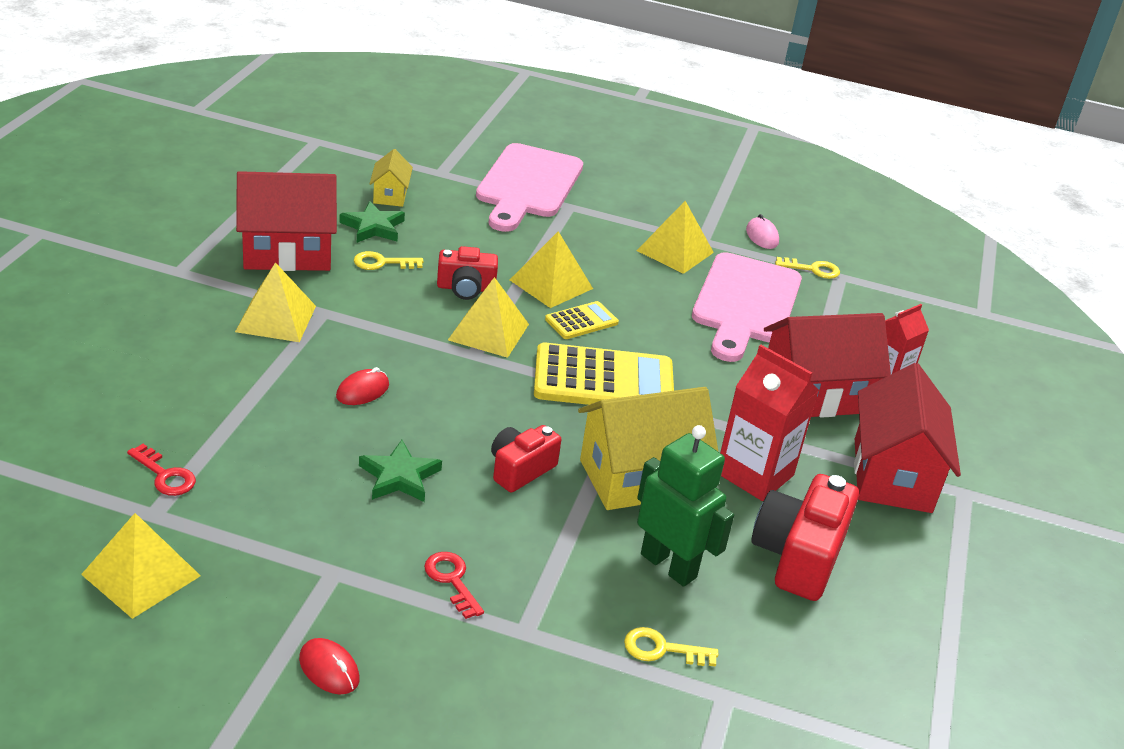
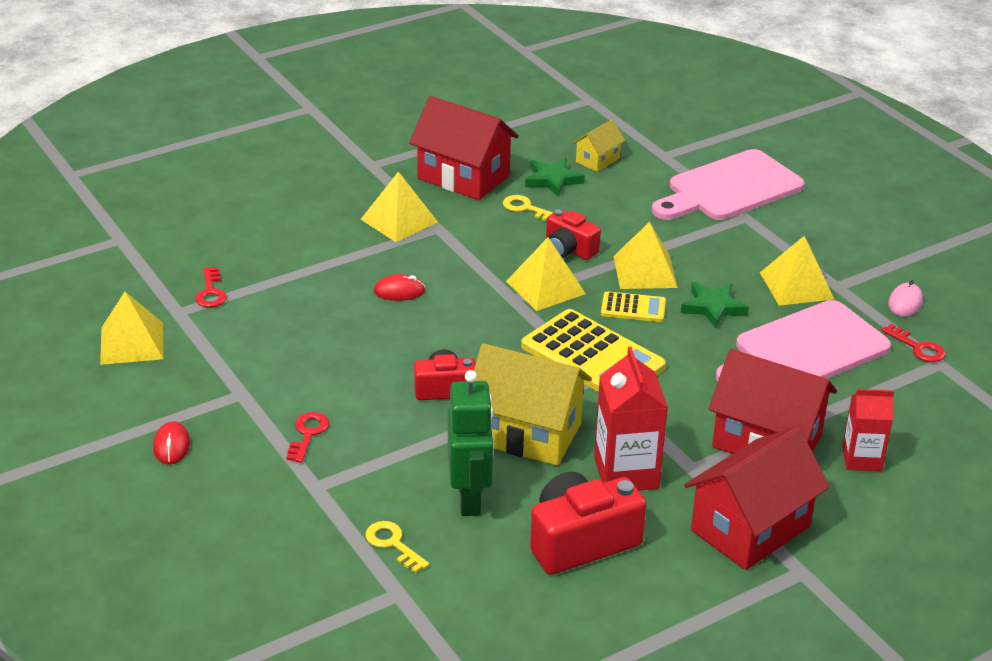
camera: 45 degrees right, 0 degrees up
green star [359,440,442,502] -> green star moved to [681,282,749,328]
yellow key [775,257,840,279] -> red key [882,324,945,362]

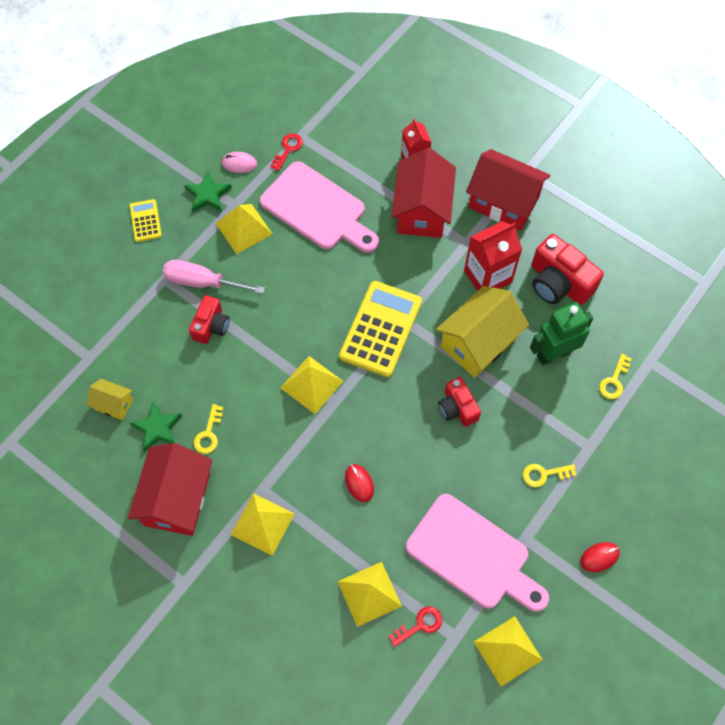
camera: 110 degrees left, 30 degrees up
red key [287,412,329,463] -> yellow key [523,464,576,488]
yellow house [474,343,592,466] -> yellow house turned 45 degrees clockwise [436,286,529,378]
red camera [546,209,601,260] -> red camera moved to [189,295,229,344]
yellow calculator [601,291,666,322] -> yellow calculator moved to [130,199,162,242]
yellow pyramid [613,222,678,289] -> yellow pyramid moved to [337,562,402,627]
pink cutting board [652,149,804,220] -> pink cutting board moved to [406,494,549,612]
green star [681,282,749,328] -> green star moved to [184,171,232,212]
none -> pink screwdriver [163,260,265,294]

